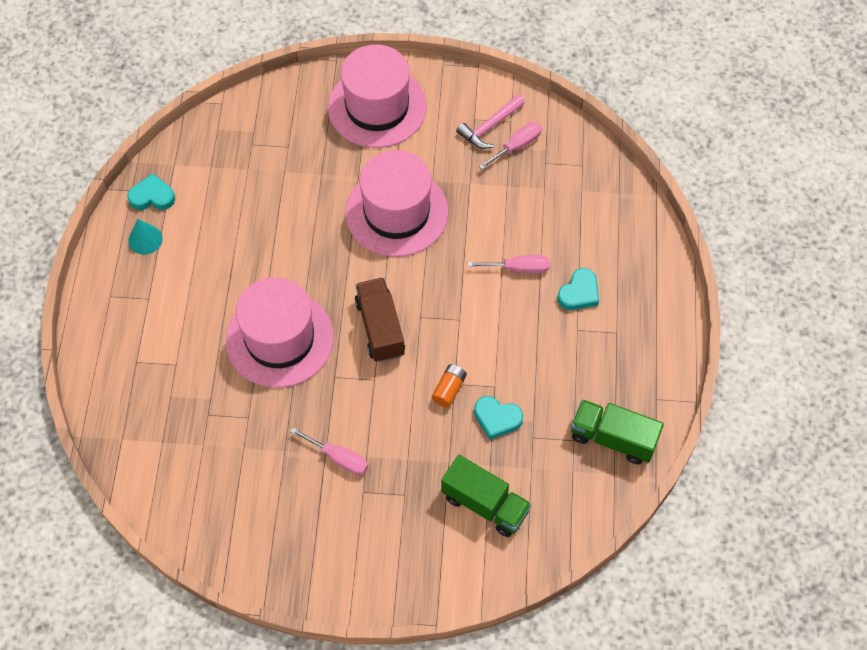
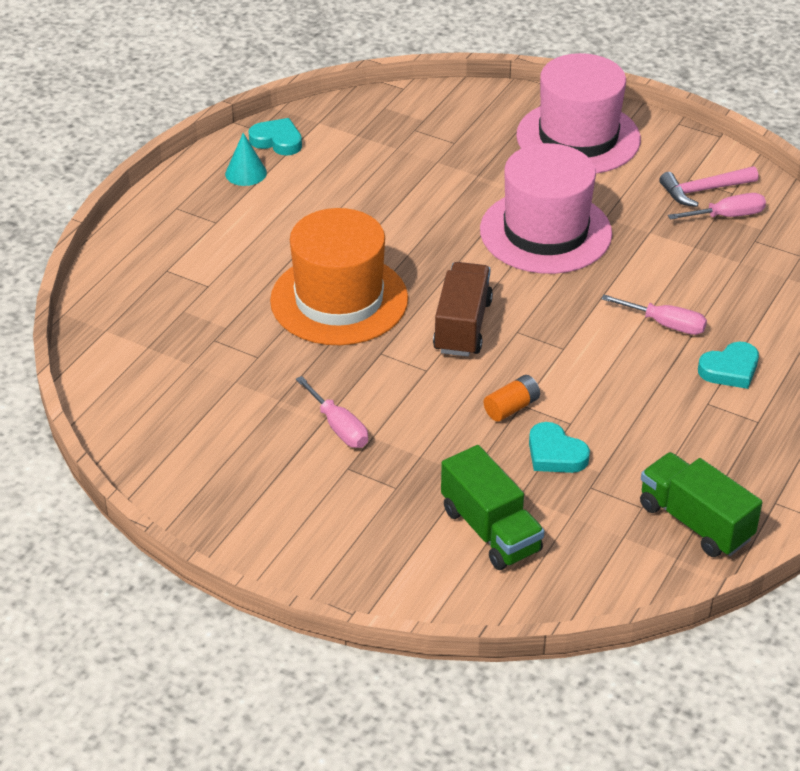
camera: 25 degrees right, 20 degrees down
pink hat [226,277,334,388] -> orange hat [270,208,408,345]

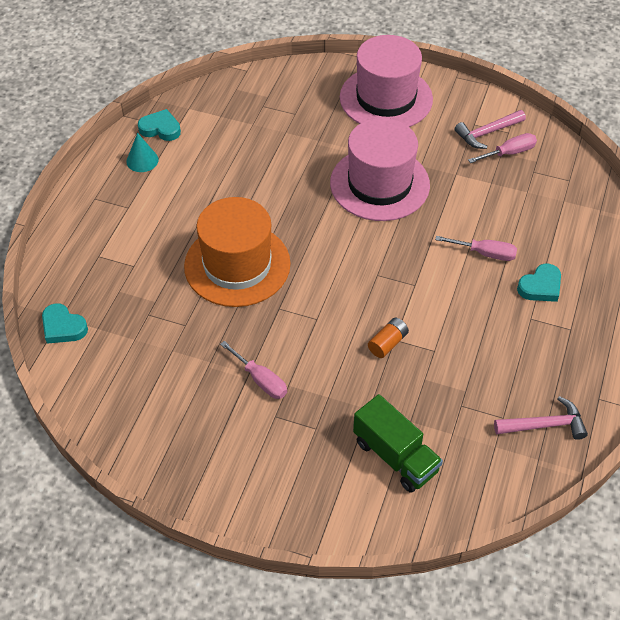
camera: 10 degrees left, 10 degrees up
brown truck [433,262,493,357] -> none
turquoise heart [529,422,590,473] -> turquoise heart moved to [42,303,88,344]
green truck [640,452,762,557] -> pink hammer [494,396,588,440]

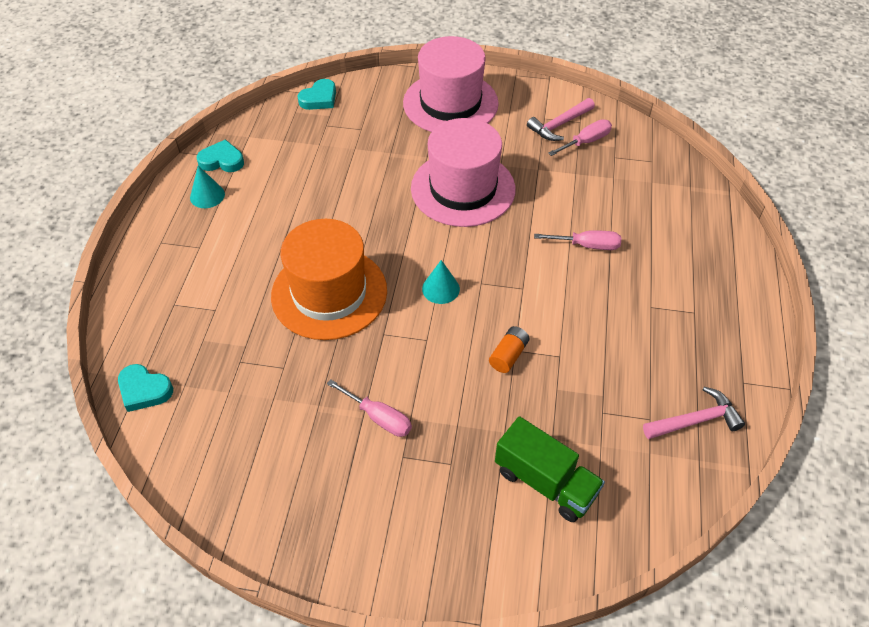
camera: 10 degrees left, 0 degrees up
turquoise heart [517,264,561,302] -> turquoise heart moved to [297,79,336,110]
none -> turquoise cone [422,260,460,304]

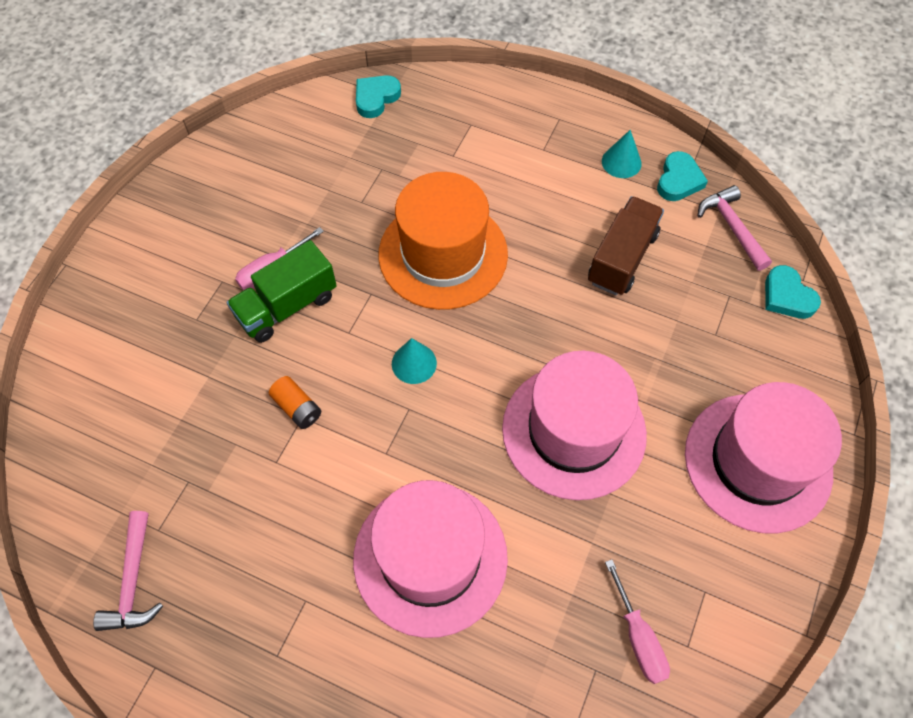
camera: 105 degrees right, 10 degrees up
green truck [495,416,605,522] -> green truck moved to [227,240,337,343]
pink hammer [527,98,595,141] -> pink hammer moved to [698,185,772,271]
pink screwdriver [534,230,621,250] -> pink hat [353,480,508,638]
none -> brown truck [588,196,664,295]

